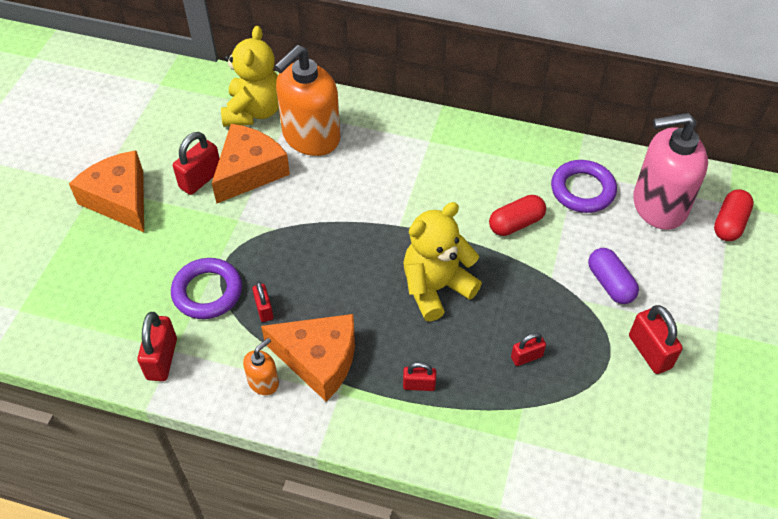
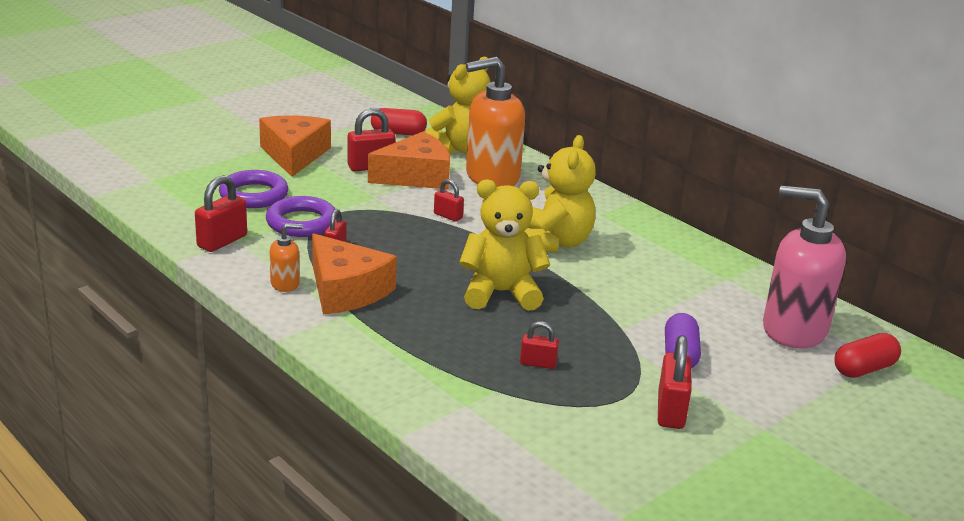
camera: 30 degrees right, 25 degrees down
red padlock [403,362,436,391] -> red padlock moved to [434,179,464,221]
red capsule [489,195,546,236] -> red capsule moved to [371,108,427,135]
purple ring [551,160,617,213] -> purple ring moved to [219,170,288,208]
none -> yellow teddy bear [524,135,596,252]

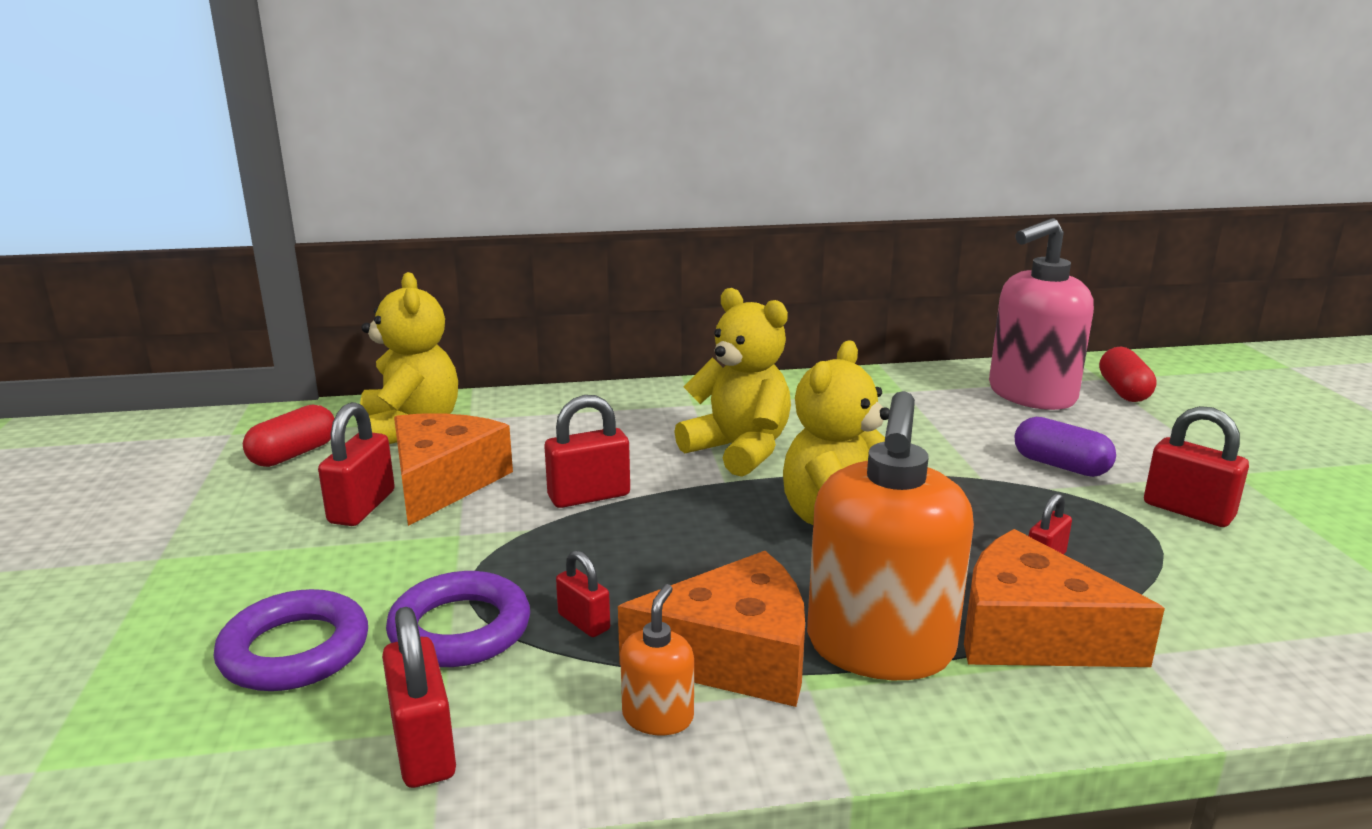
camera: 55 degrees left, 5 degrees down
orange cheese [259,115,331,177] -> orange cheese moved to [964,529,1165,667]
red padlock [434,179,464,221] -> red padlock [544,395,630,508], size x1.66
orange soap dispenser [466,57,525,187] -> orange soap dispenser moved to [807,391,974,680]

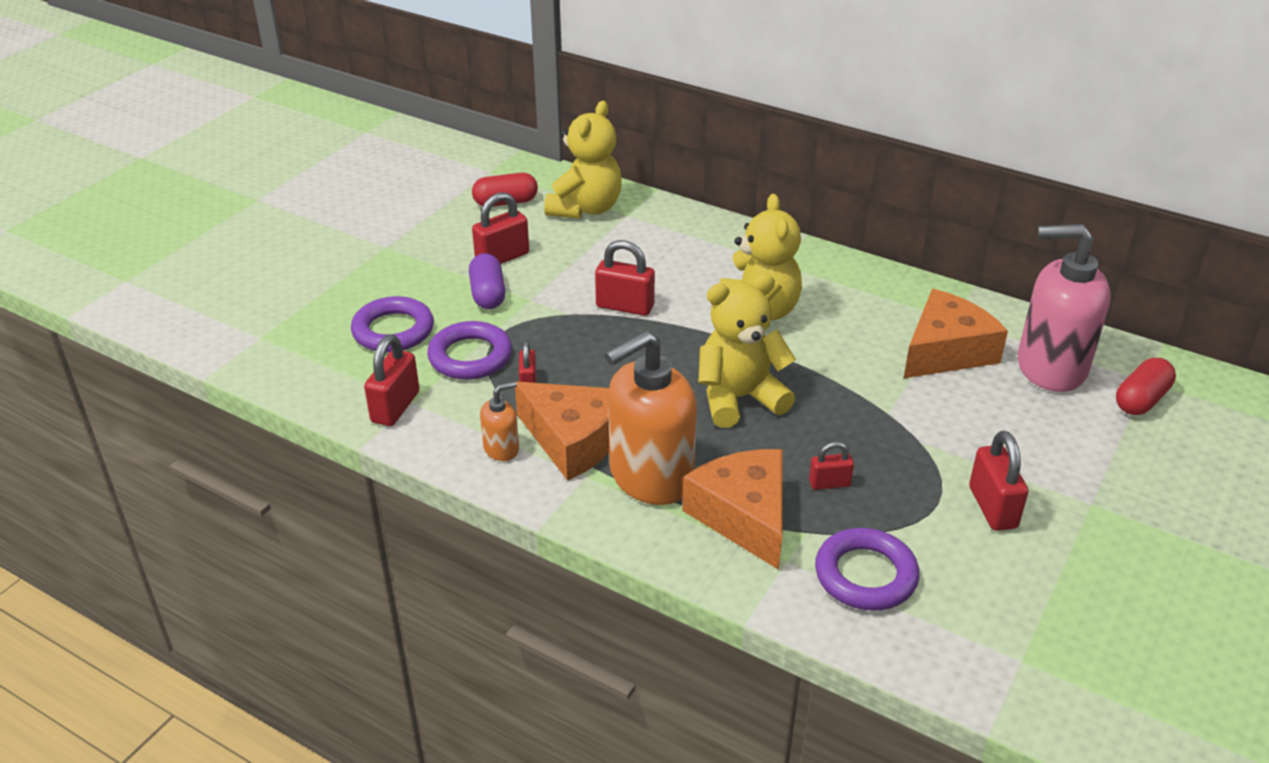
camera: 40 degrees right, 15 degrees up
orange cheese [394,413,513,526] -> orange cheese moved to [904,289,1008,378]
purple capsule [1015,417,1116,477] -> purple capsule moved to [469,253,505,309]
none -> purple ring [815,528,919,611]

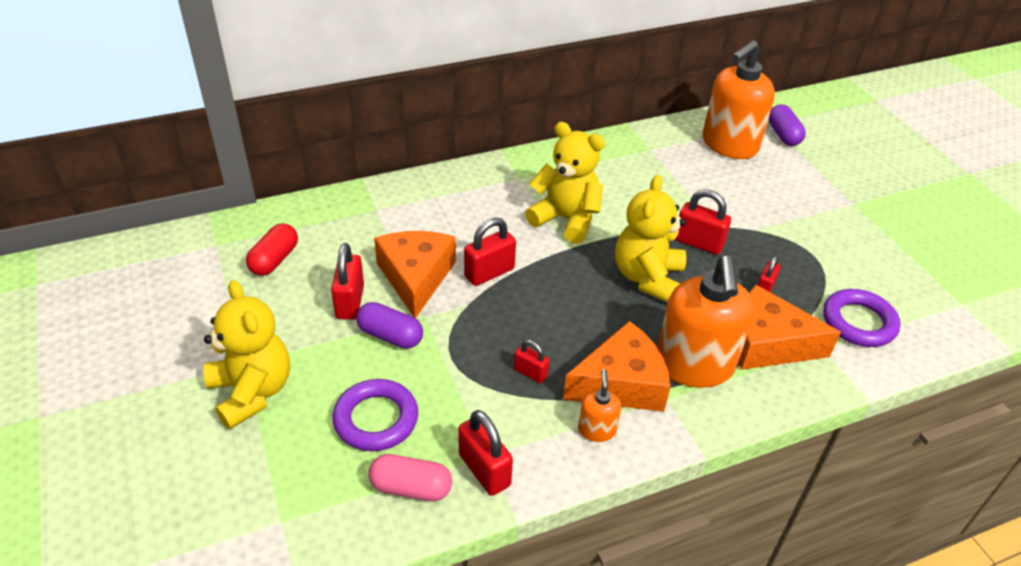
camera: 55 degrees left, 5 degrees up
purple ring [427,321,512,380] -> none
yellow teddy bear [544,101,622,219] -> yellow teddy bear moved to [203,280,290,429]
orange cheese [904,289,1008,378] -> orange cheese moved to [374,231,456,318]
red padlock [969,431,1028,531] -> red padlock moved to [675,189,731,255]
pink soap dispenser [1018,224,1111,392] -> orange soap dispenser [703,40,775,159]
red capsule [1116,358,1176,415] -> purple capsule [768,104,806,146]
none -> pink capsule [368,454,452,501]

